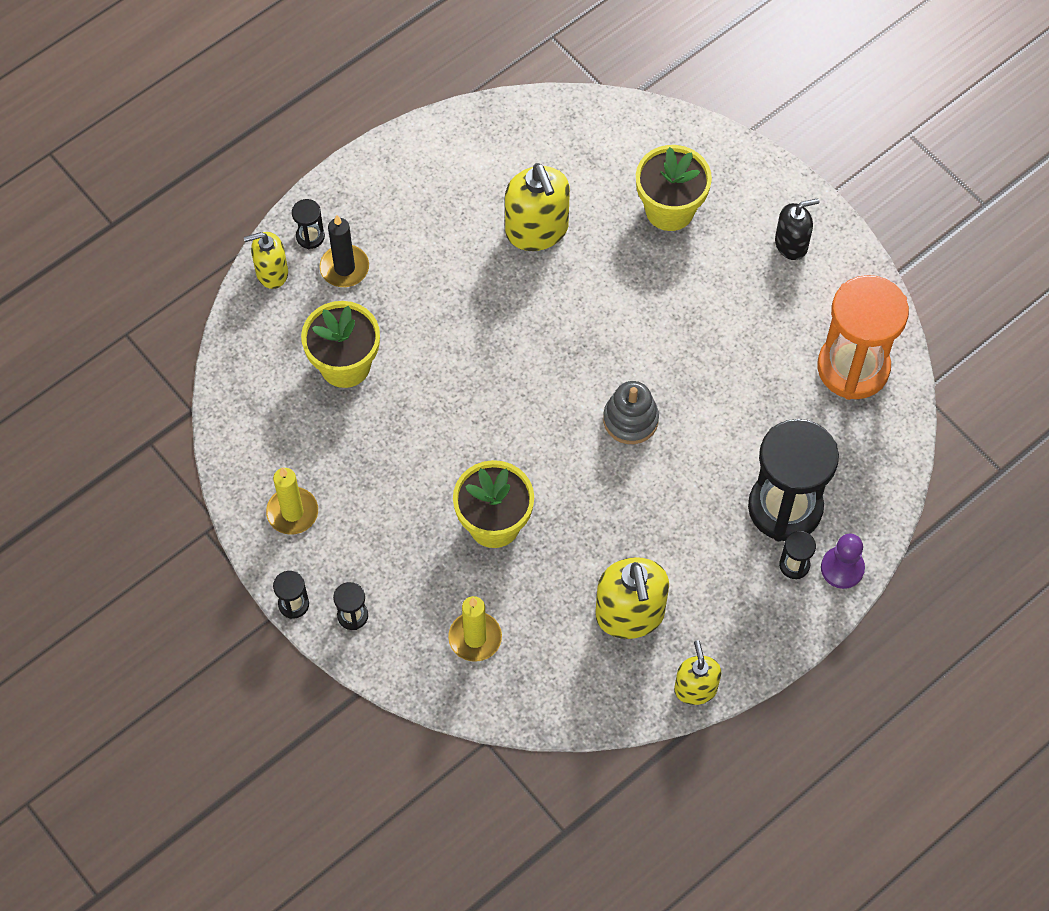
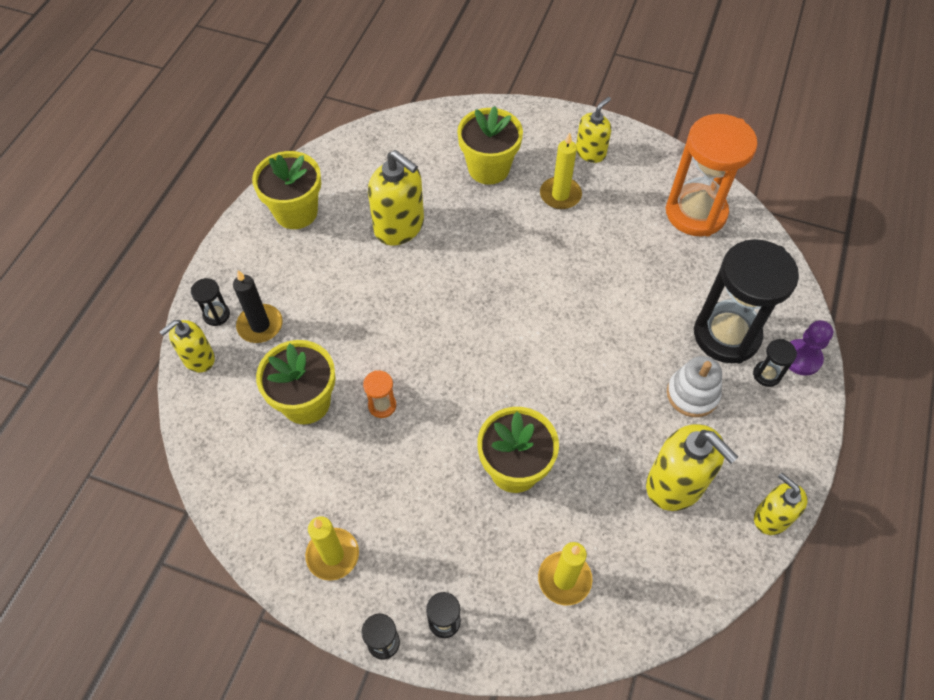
camera: 30 degrees left, 5 degrees down
grey stacking toy [603,381,659,444] -> none
black soap dispenser [775,198,819,260] -> yellow soap dispenser [576,97,611,163]
none -> yellow flower pot [252,151,321,229]
none -> orange hourglass [363,370,396,418]
none -> yellow candle [540,132,582,209]
none -> white stacking toy [667,356,722,417]

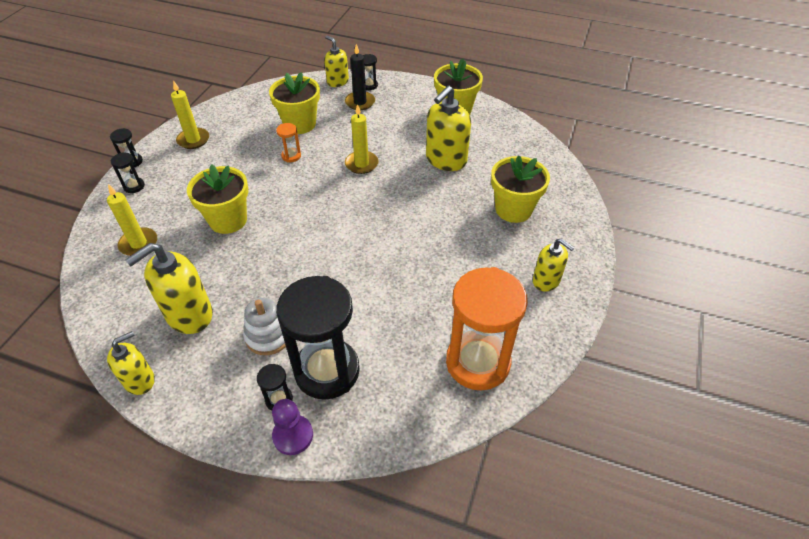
camera: 90 degrees right, 10 degrees down
yellow candle [540,132,582,209] -> yellow candle moved to [345,104,379,174]

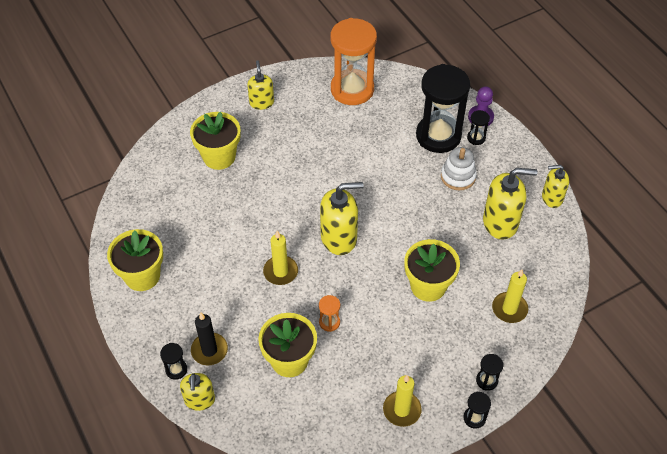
camera: 140 degrees left, 5 degrees up
yellow soap dispenser [426,86,471,171] -> yellow soap dispenser moved to [320,182,363,255]

